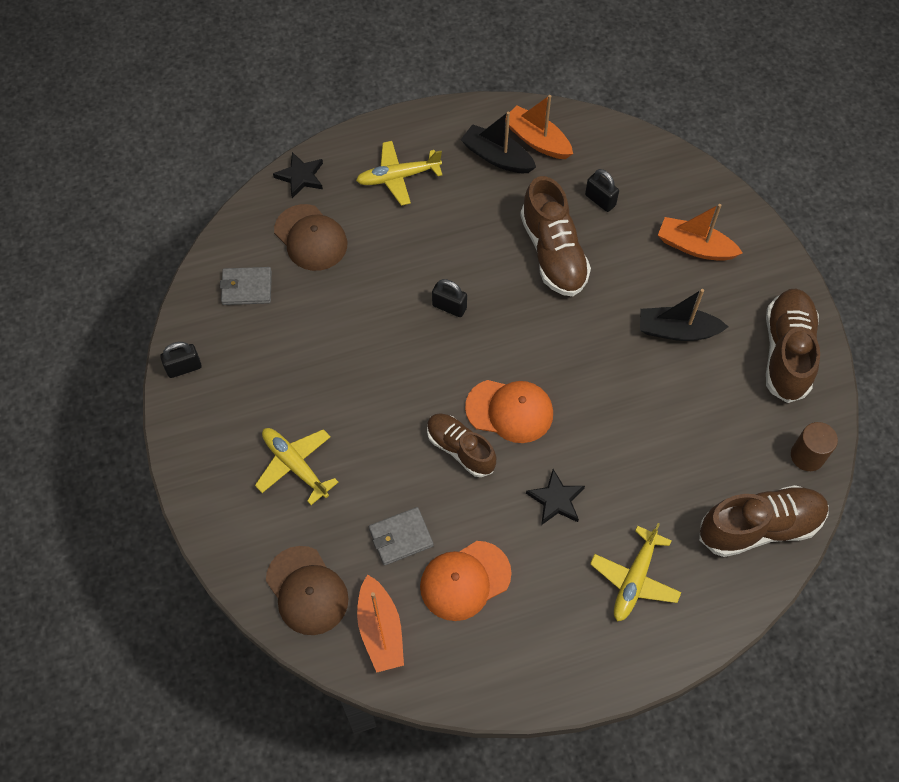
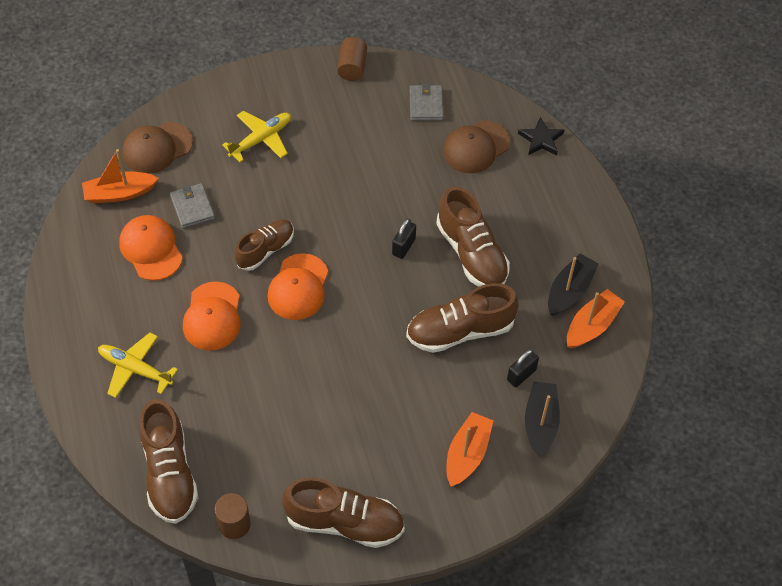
camera: 90 degrees right, 5 degrees down
black padlock [160,342,202,378] -> brown cylinder [337,37,367,81]
yellow plane [356,141,442,206] -> none
black star [526,469,585,525] -> orange cap [183,282,241,351]
black boat [640,289,728,341] -> black boat moved to [525,381,560,457]
none -> brown shoe [436,187,510,287]

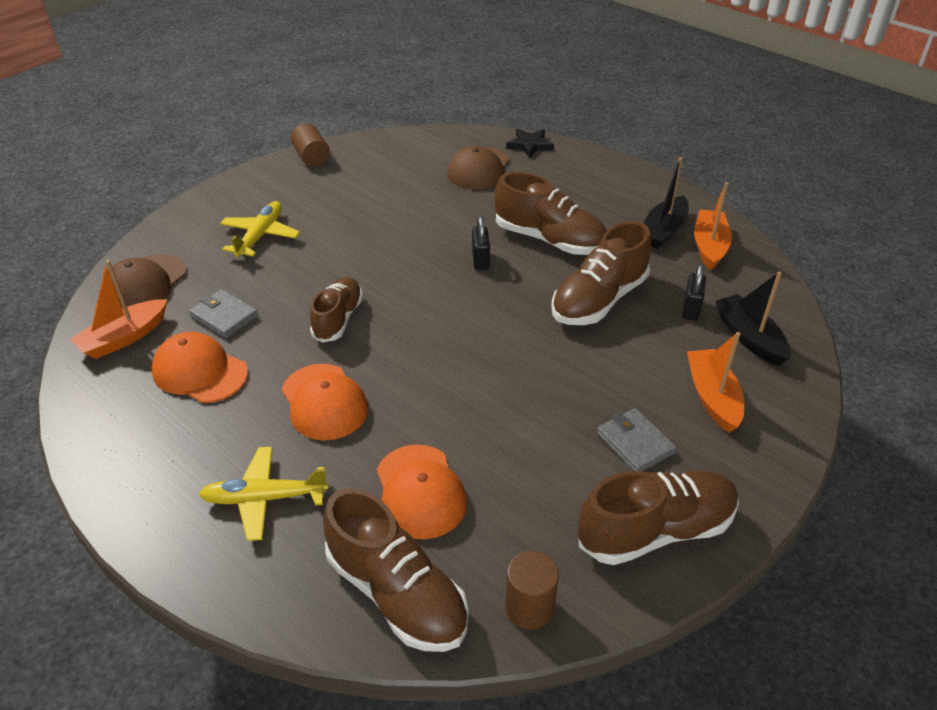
camera: 30 degrees left, 15 degrees down
orange cap [267,253,328,320] -> orange cap moved to [377,445,467,539]
grey wallet [409,83,444,121] -> grey wallet moved to [597,408,677,471]
black boat [548,254,599,316] -> black boat turned 150 degrees counterclockwise [644,157,689,249]

